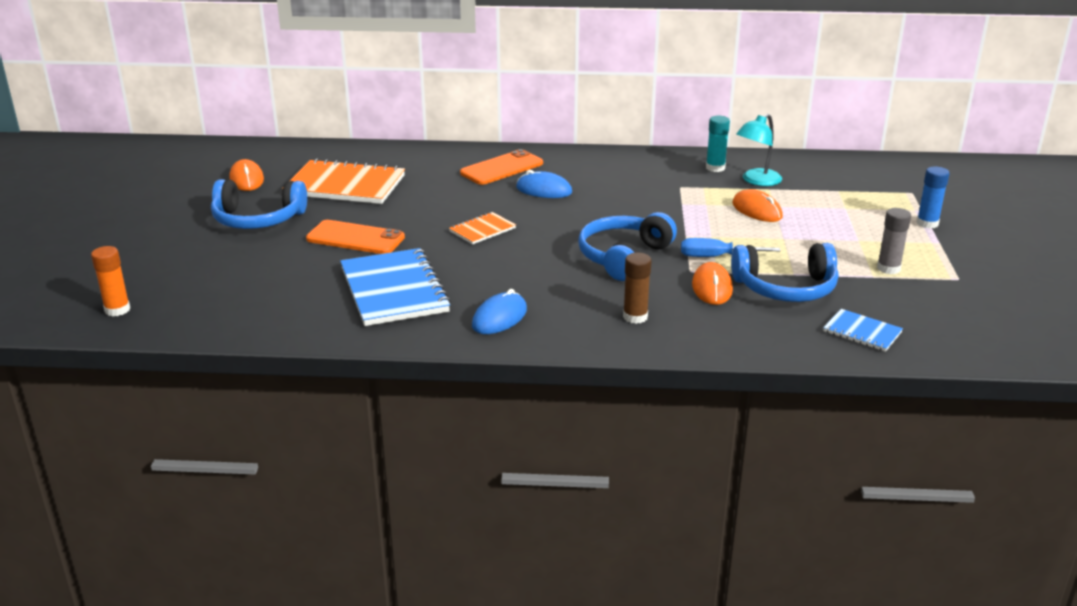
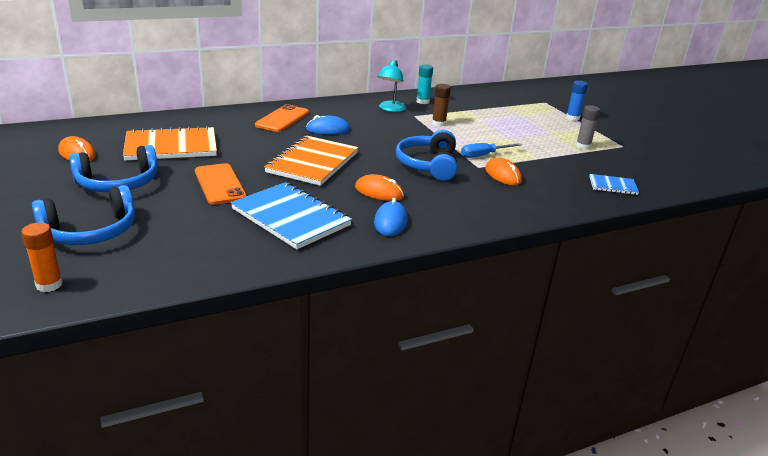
camera: 30 degrees left, 0 degrees up
orange phone [306,220,405,254] -> orange phone turned 75 degrees clockwise [195,163,247,205]
orange notebook [449,212,516,244] -> orange notebook [264,136,358,186], size x2.00
brown glue stick [623,253,651,324] -> brown glue stick moved to [432,84,451,127]
blue headphones [731,243,838,302] -> blue headphones moved to [32,185,135,245]
orange mouse [732,189,783,222] -> orange mouse moved to [355,174,404,201]
turquoise lamp [736,114,782,186] -> turquoise lamp moved to [377,60,406,112]

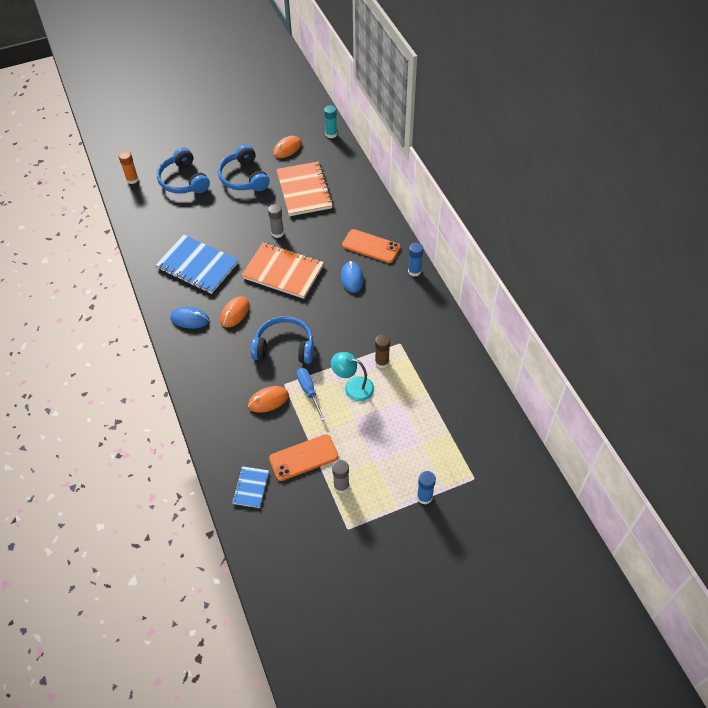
camera: 95 degrees right, 25 degrees up
orange phone [195,163,247,205] -> orange phone moved to [269,434,338,481]
blue notebook [231,182,352,249] -> blue notebook turned 75 degrees clockwise [156,235,238,294]
turquoise lamp [377,60,406,112] -> turquoise lamp moved to [331,352,374,401]
turquoise glue stick [416,64,433,104] -> turquoise glue stick moved to [324,105,337,138]
none -> grey glue stick [268,204,284,238]
none -> blue glue stick [408,243,423,277]

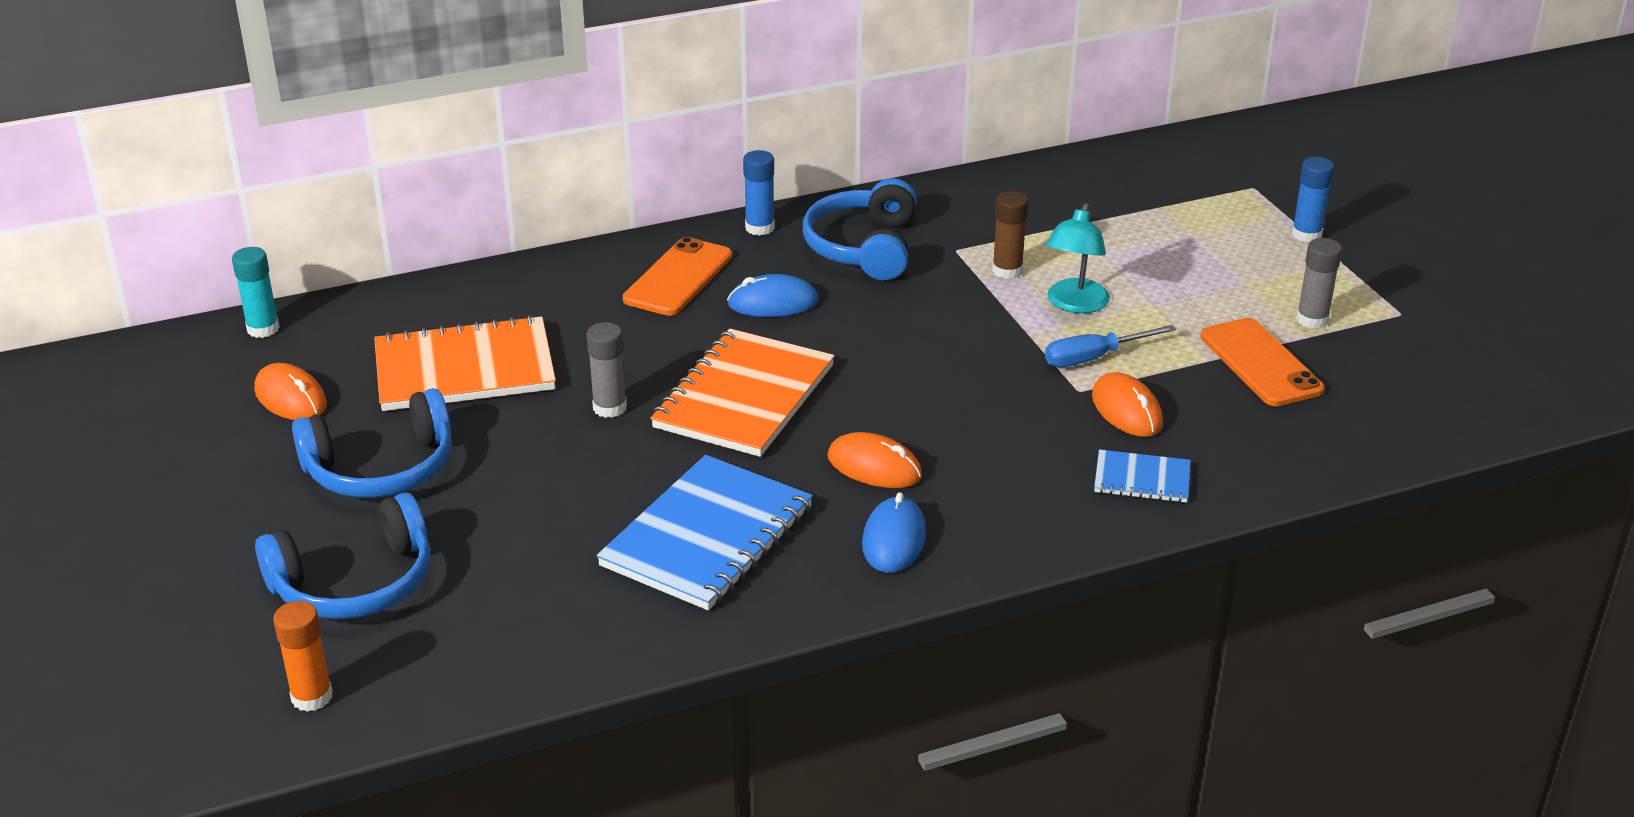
camera: 90 degrees left, 20 degrees down
blue notebook [232,466,269,508] -> blue notebook moved to [1094,450,1191,503]
blue headphones [250,316,314,364] -> blue headphones moved to [803,178,917,280]

